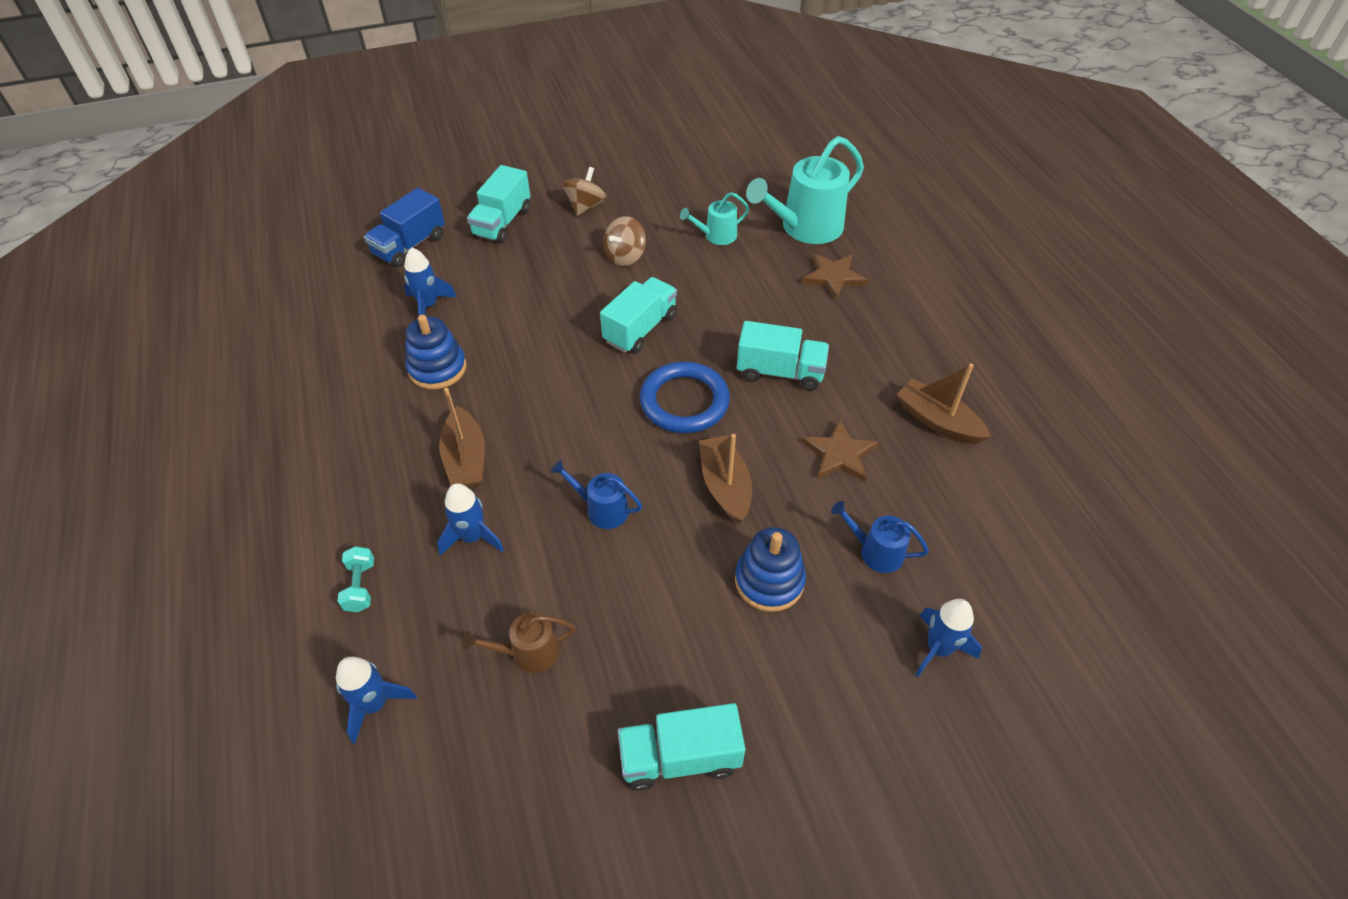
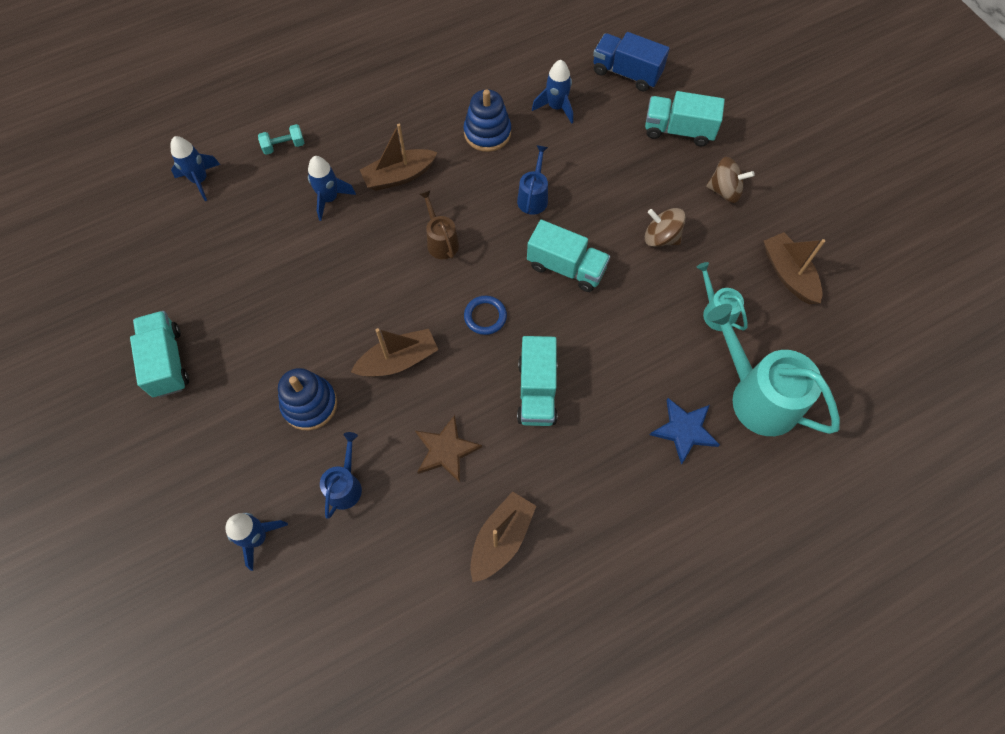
camera: 80 degrees right, 15 degrees up
brown watering can [462,612,575,673] -> brown watering can moved to [419,190,459,259]
blue watering can [551,460,642,529] -> blue watering can moved to [517,145,548,215]
blue ring [640,362,730,433] -> blue ring [464,296,507,335], size x0.54
brown star [802,254,868,300] -> blue star [650,398,720,465]
none -> brown boat [763,232,825,304]

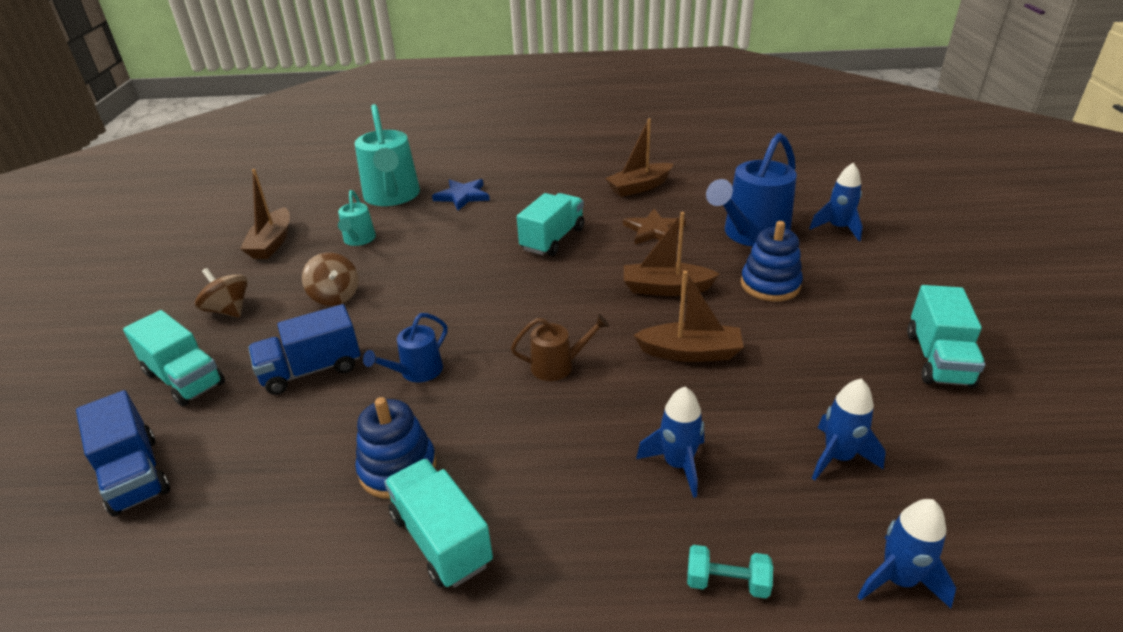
camera: 150 degrees left, 30 degrees down
blue watering can [320,432,362,519] -> blue watering can [706,133,797,247], size x1.95
brown boat [360,124,438,191] -> brown boat moved to [633,271,744,362]
brown watering can [419,190,459,259] -> brown watering can turned 105 degrees counterclockwise [511,314,609,381]
blue ring [464,296,507,335] -> none
turquoise truck [527,220,610,292] -> turquoise truck moved to [384,458,493,588]
blue rocket [532,60,573,124] -> blue rocket moved to [812,378,886,480]
none -> blue truck [248,304,361,395]

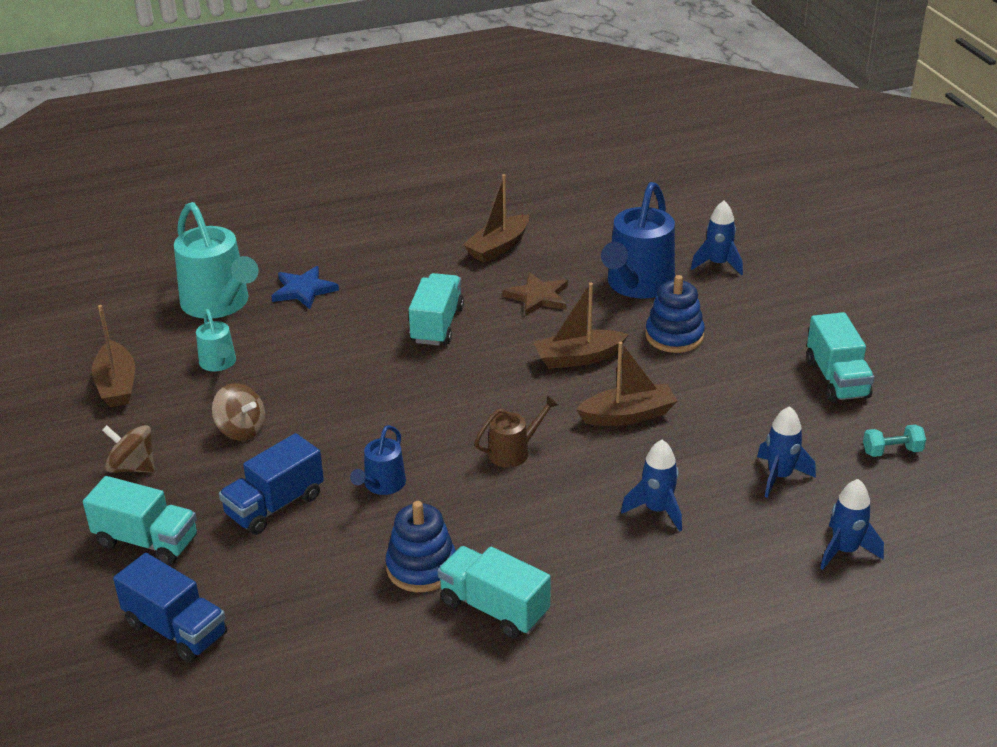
camera: 20 degrees left, 0 degrees up
turquoise dumbbell [687,545,773,598] -> turquoise dumbbell moved to [863,425,926,457]

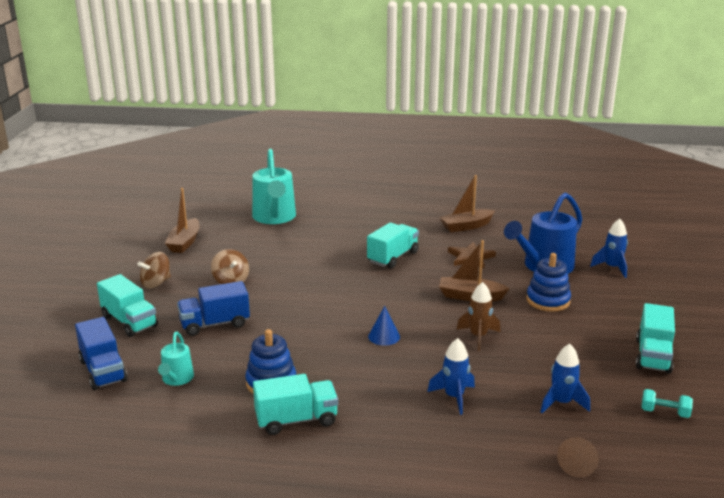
camera: 25 degrees right, 10 degrees down
brown spinning top [102,425,155,473] -> brown spinning top turned 90 degrees counterclockwise [137,252,171,289]
turquoise watering can [196,309,236,371] -> turquoise watering can moved to [158,332,194,386]
blue star [272,266,339,309] -> none
blue watering can [350,425,406,495] -> none
turquoise truck [437,546,551,639] -> turquoise truck turned 105 degrees clockwise [253,374,338,435]
brown watering can [474,395,559,468] -> blue cone [368,306,400,346]
brown boat [576,342,677,426] -> brown rocket [456,282,500,351]
blue rocket [820,479,884,570] -> brown cone [557,437,599,478]

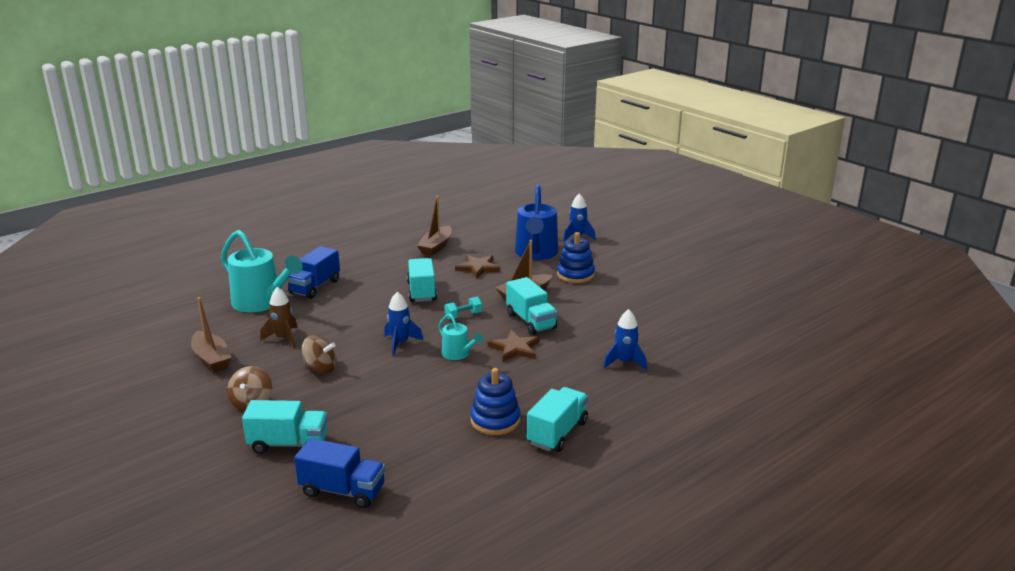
camera: 45 degrees left, 0 degrees up
turquoise watering can [158,332,194,386] -> turquoise watering can moved to [438,314,483,360]
blue truck [177,281,250,336] -> blue truck moved to [287,246,340,299]
blue cone [368,306,400,346] -> brown star [488,330,540,362]
brown rocket [456,282,500,351] -> brown rocket moved to [260,287,298,348]
blue rocket [541,344,590,413] -> blue rocket moved to [384,292,424,356]
brown cone [557,437,599,478] -> none
turquoise truck [636,303,675,374] -> turquoise truck moved to [506,277,558,335]
turquoise dumbbell [641,389,693,418] -> turquoise dumbbell moved to [444,297,482,320]

